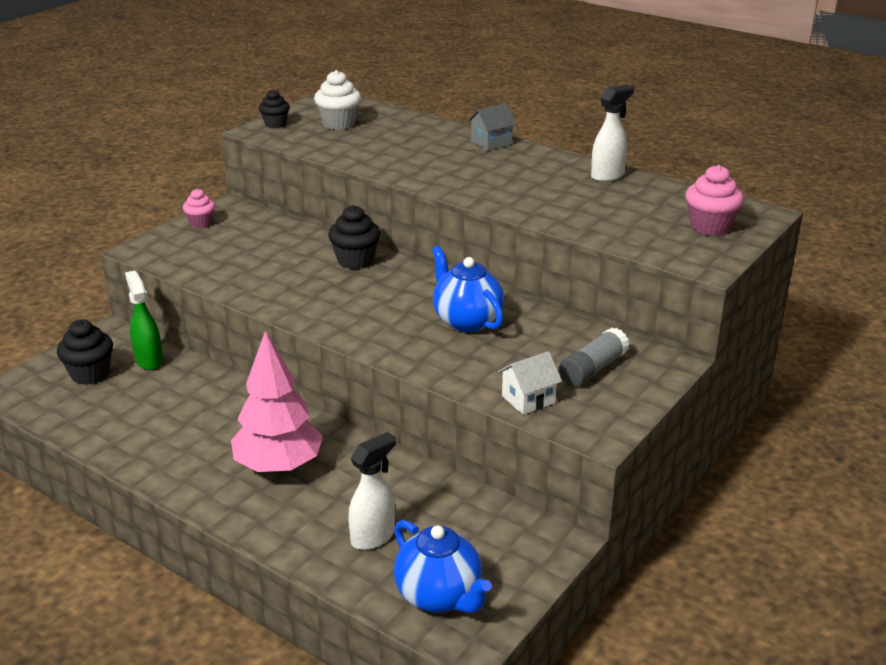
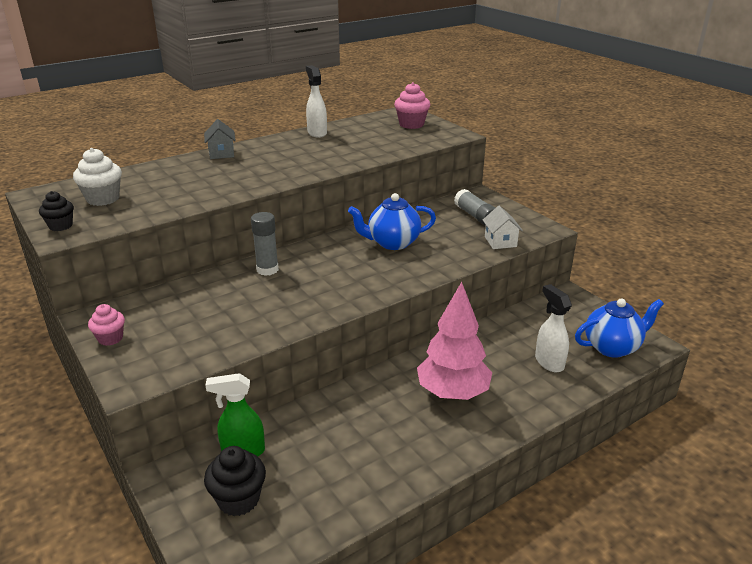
camera: 70 degrees left, 0 degrees up
black cupcake [328,205,381,269] -> grey glue stick [251,212,279,276]

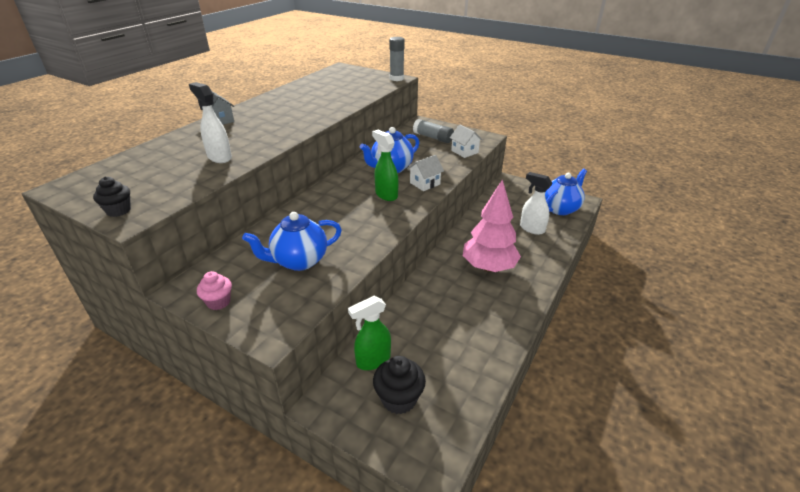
camera: 25 degrees left, 5 degrees up
white cupcake [73,148,122,206] -> none
grey glue stick [251,212,279,276] -> grey glue stick moved to [389,37,405,81]
white spray bottle [306,65,327,138] -> white spray bottle moved to [189,82,232,163]
pink cupcake [394,82,430,129] -> none
none -> blue teapot [242,212,342,271]
none -> green spray bottle [372,130,399,201]
none -> white house [407,155,444,191]

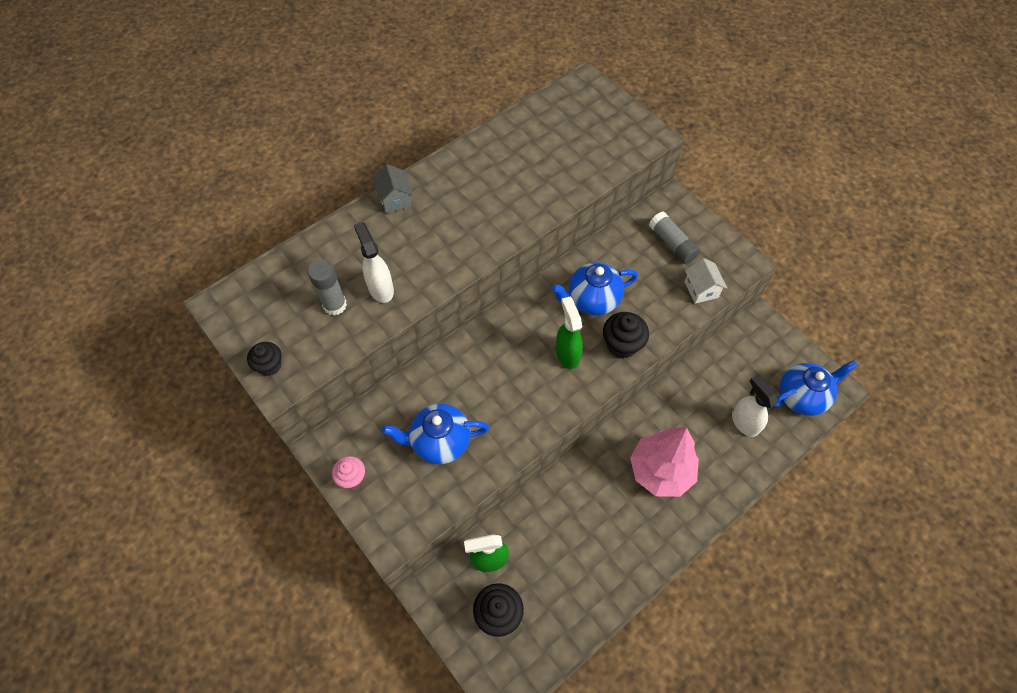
camera: 20 degrees right, 25 degrees up
grey glue stick [389,37,405,81] -> grey glue stick moved to [308,260,347,315]
white house [407,155,444,191] -> black cupcake [603,312,649,359]

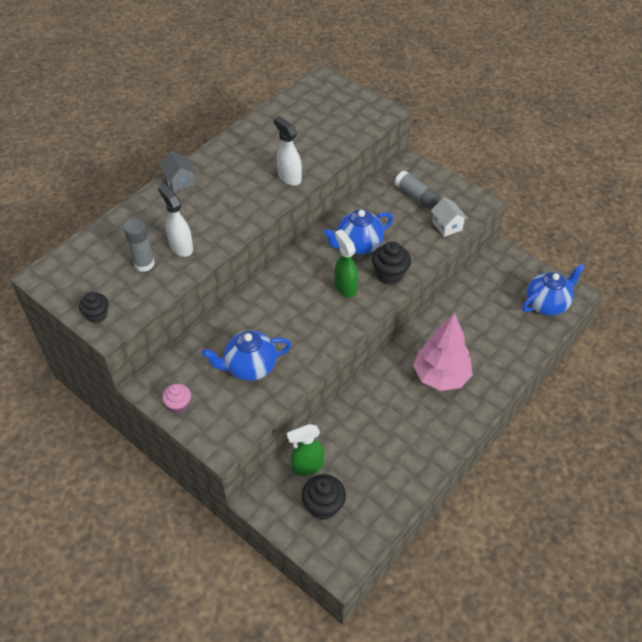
camera: 10 degrees left, 10 degrees down
white spray bottle [732,375,778,437] -> white spray bottle moved to [273,116,302,186]

